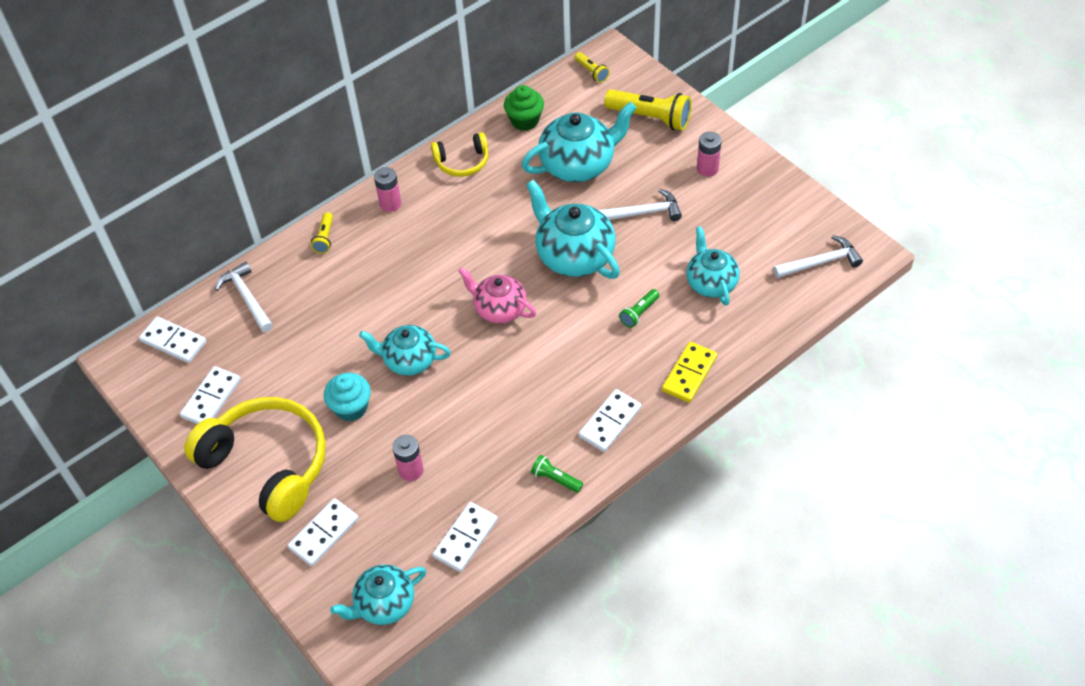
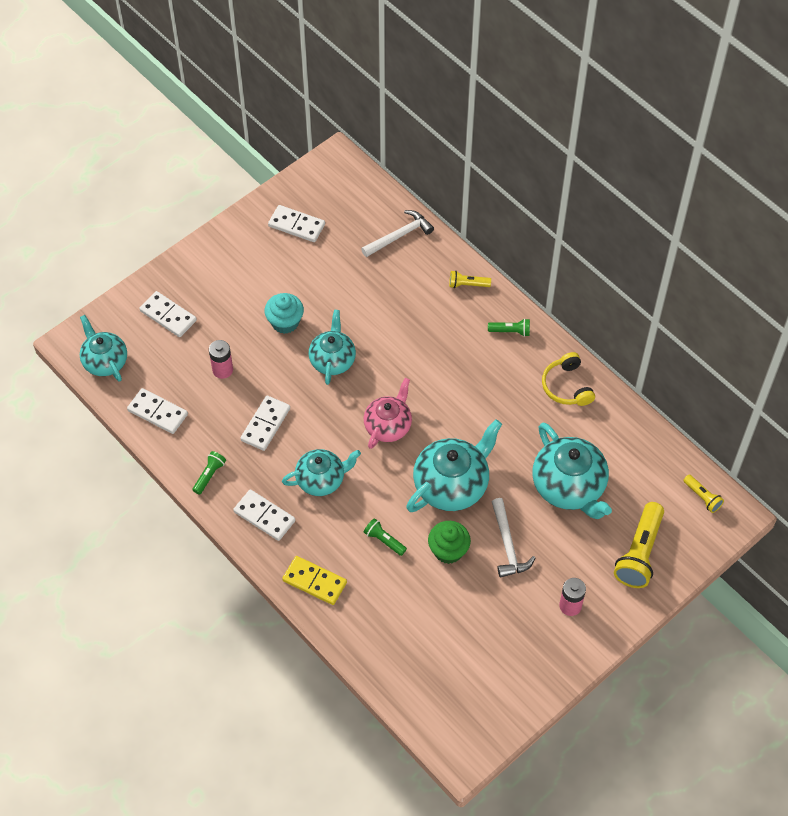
camera: 85 degrees right, 5 degrees up
white domino [139,316,206,363] -> white domino moved to [240,396,290,451]
yellow headphones [184,397,326,522] -> none
pink battery [374,167,401,212] -> green flashlight [488,319,530,337]
green cupcake [504,85,544,131] -> green cupcake moved to [428,521,471,564]
yellow flashlight [575,52,610,83] -> yellow flashlight turned 90 degrees counterclockwise [683,475,724,513]
turquoise teapot [686,227,740,306] -> turquoise teapot moved to [282,449,361,496]
white hammer [773,235,863,278] -> none

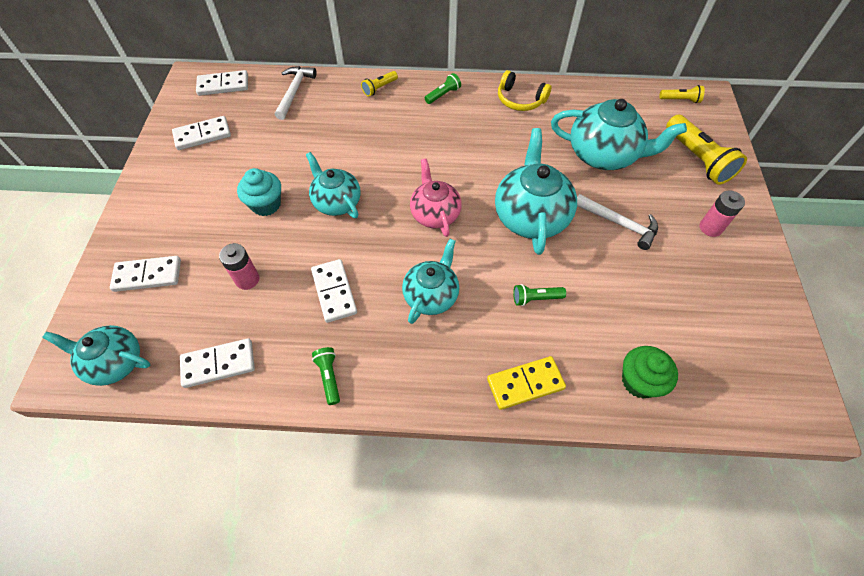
camera: 45 degrees left, 0 degrees up
white domino [233,489,295,541] -> white domino moved to [196,70,248,96]
green cupcake [428,521,471,564] -> green cupcake moved to [622,346,678,399]

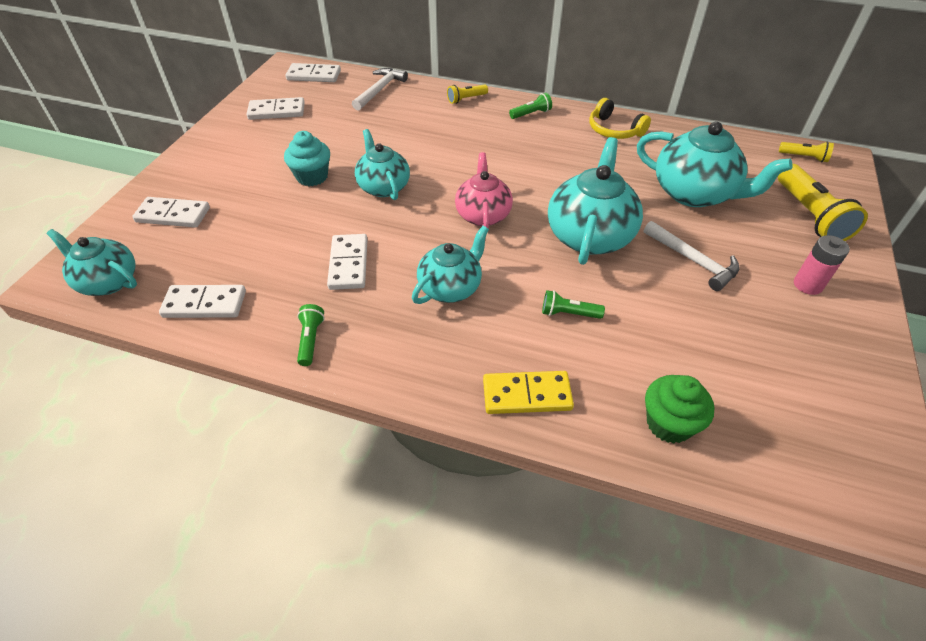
camera: 15 degrees right, 10 degrees down
pink battery [219,243,259,290] -> none

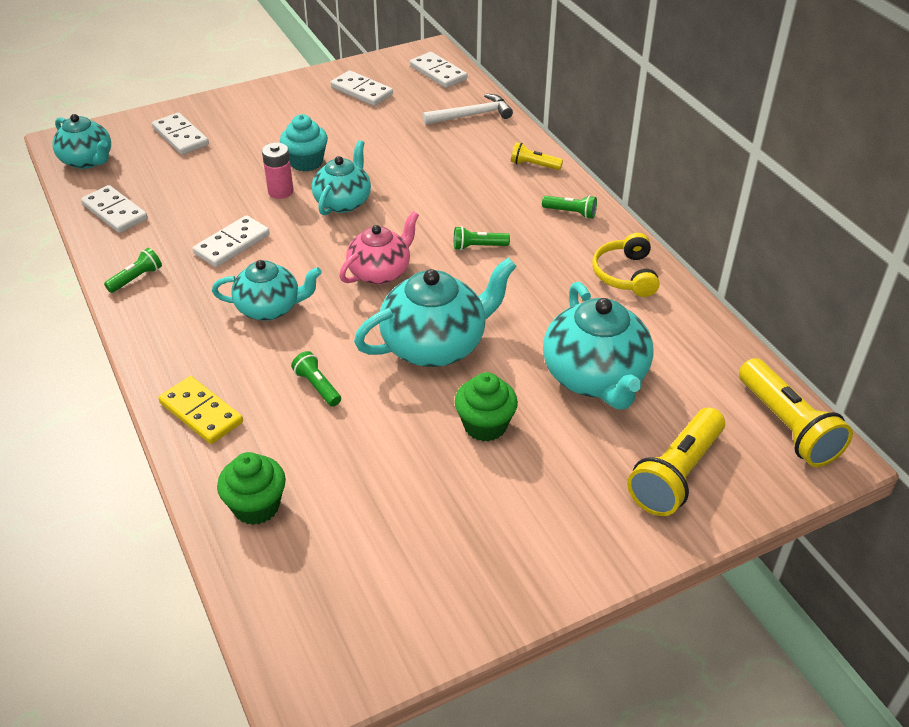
camera: 45 degrees right, 5 degrees down
turquoise teapot [47,229,137,296] -> turquoise teapot turned 150 degrees clockwise [52,114,111,169]
white hammer [644,221,740,291] -> green cupcake [455,372,518,442]
yellow flashlight [779,142,834,162] -> yellow flashlight [739,358,853,467], size x1.97
pink battery [794,235,850,295] -> pink battery moved to [262,143,294,199]
none -> green flashlight [454,226,510,250]

